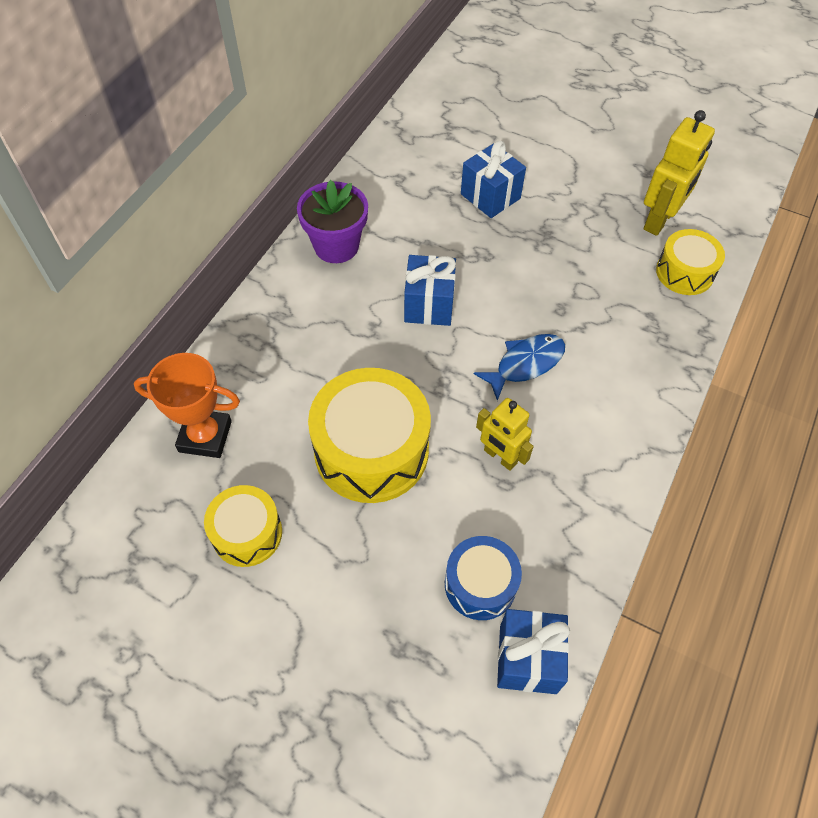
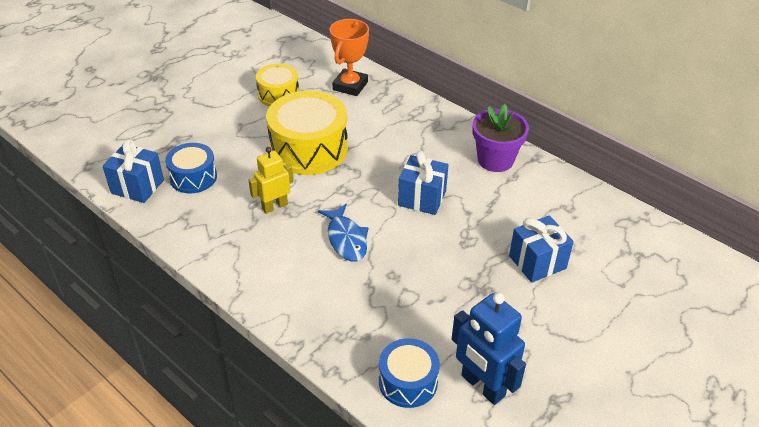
camera: 105 degrees right, 15 degrees down
yellow robot [643,110,715,236] -> blue robot [452,293,526,405]
yellow drum [656,229,725,295] -> blue drum [379,338,440,408]

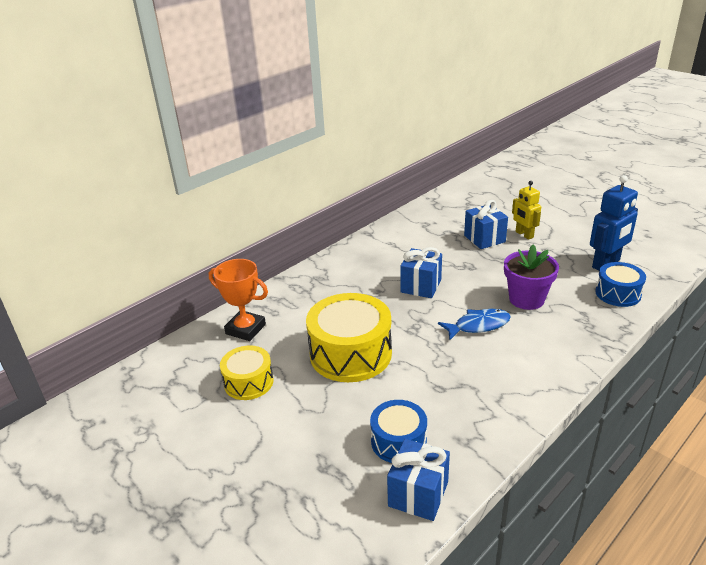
camera: 85 degrees left, 10 degrees down
yellow robot [249,147,293,214] -> yellow robot moved to [512,181,541,240]
purple flower pot [473,104,529,172] -> purple flower pot moved to [504,244,559,310]

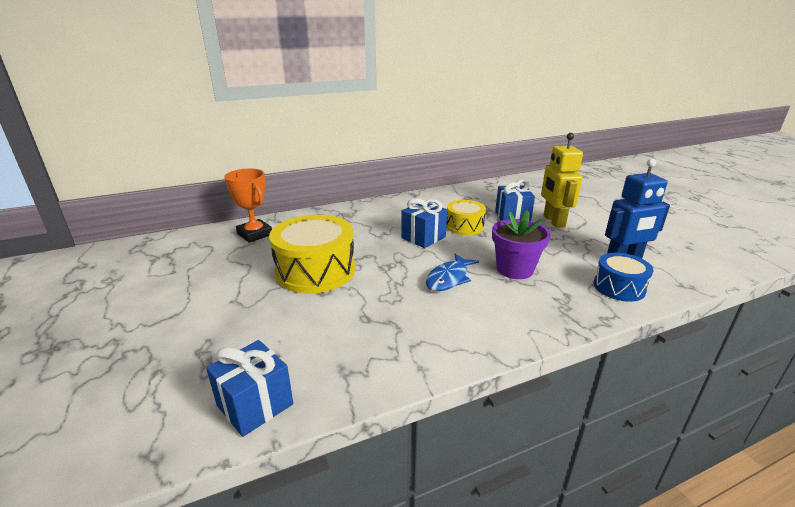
camera: 20 degrees right, 5 degrees down
yellow drum [220,346,274,400] -> yellow drum moved to [446,200,486,235]
blue drum [370,400,427,463] -> none
blue fish [438,309,511,340] -> blue fish turned 120 degrees clockwise [426,254,479,291]
yellow robot [512,181,541,240] -> yellow robot [541,133,583,228], size x1.51

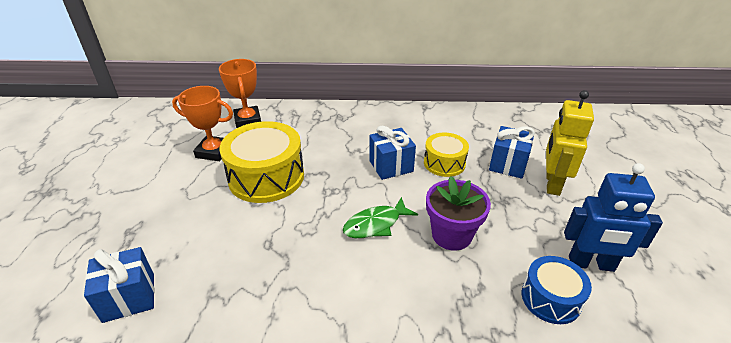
camera: 25 degrees right, 10 degrees up
blue fish [426,254,479,291] -> green fish [343,197,418,238]
none -> orange trophy [172,86,233,161]

